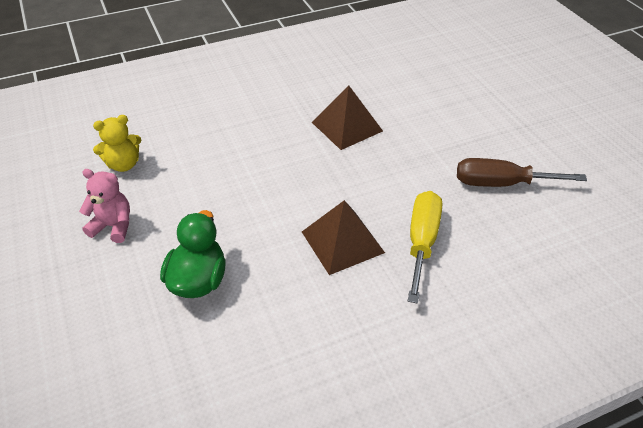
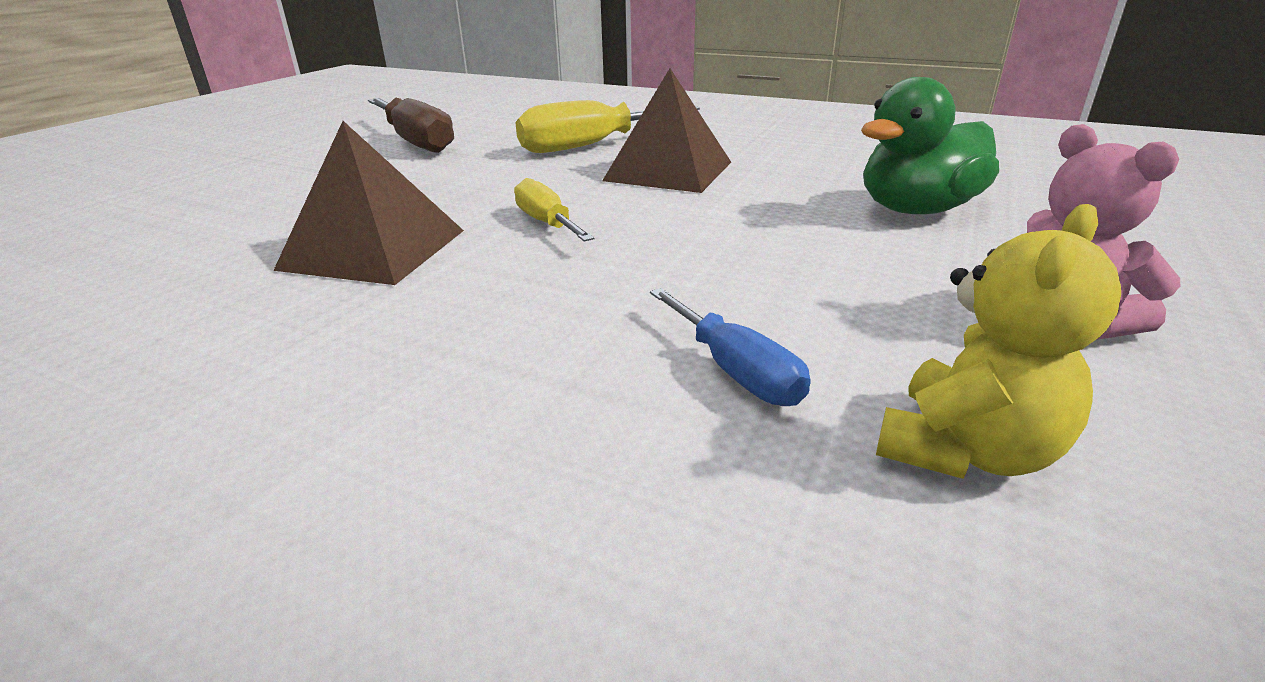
camera: 130 degrees left, 15 degrees down
yellow teddy bear [93,115,141,172] -> yellow teddy bear turned 105 degrees clockwise [876,204,1121,479]
none -> yellow screwdriver [514,178,595,242]
none -> blue screwdriver [650,288,811,406]

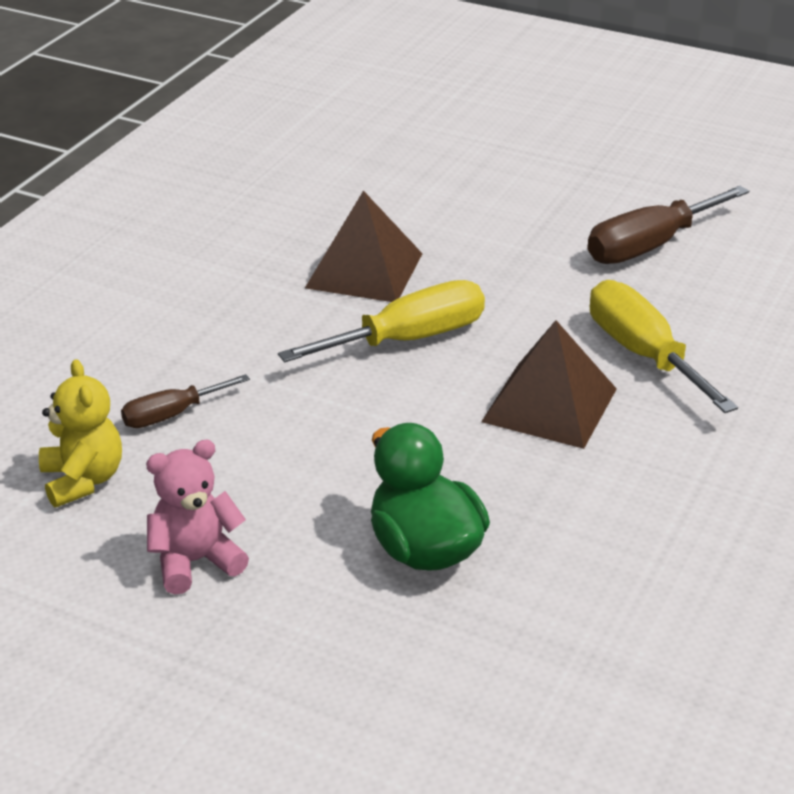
camera: 90 degrees right, 5 degrees up
yellow screwdriver [514,178,595,242] -> yellow screwdriver [278,280,485,362], size x1.74
blue screwdriver [650,288,811,406] -> brown screwdriver [121,374,250,428]
yellow teddy bear [876,204,1121,479] -> yellow teddy bear turned 150 degrees counterclockwise [39,359,122,507]

